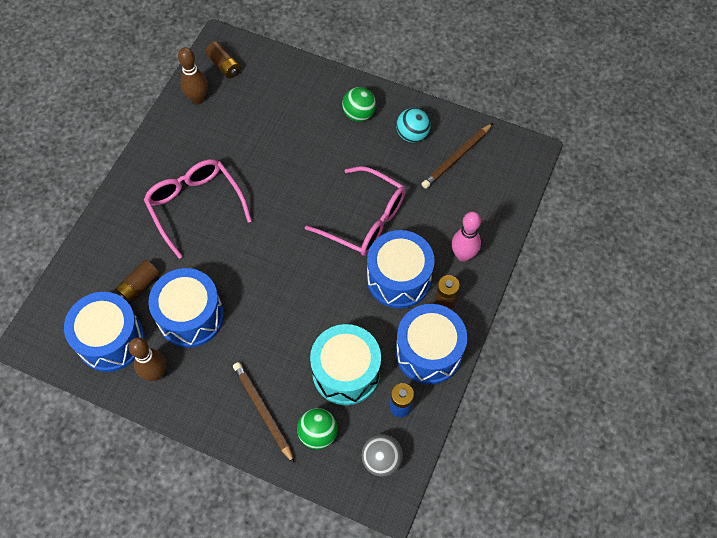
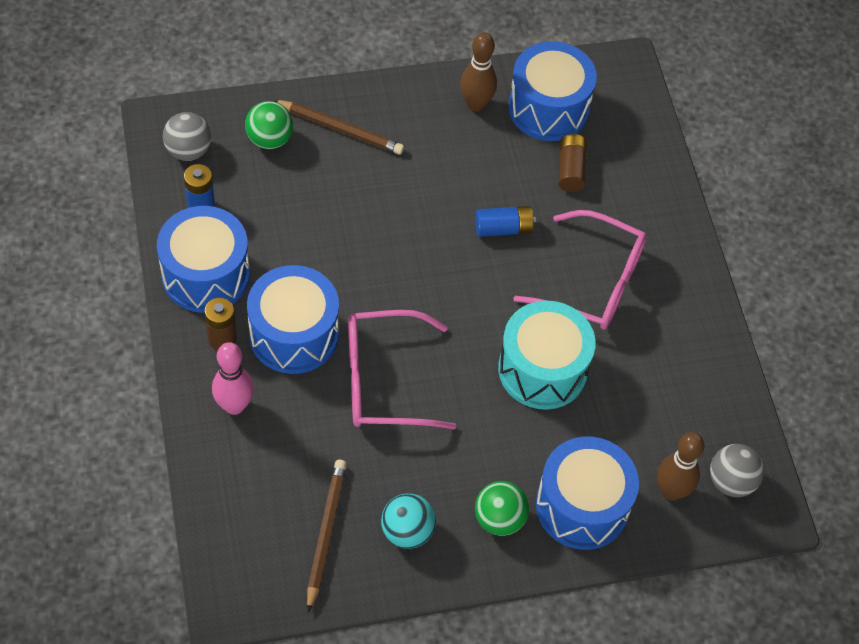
camera: 140 degrees right, 5 degrees down
blue drum [148,268,224,348] -> blue drum moved to [536,437,639,550]
brown bowling pin [178,47,208,105] -> brown bowling pin moved to [657,432,704,501]
brown battery [205,41,241,78] -> grey ball [710,444,764,497]
turquoise drum [310,324,381,405] -> turquoise drum moved to [498,301,595,410]
none -> blue battery [475,206,536,237]

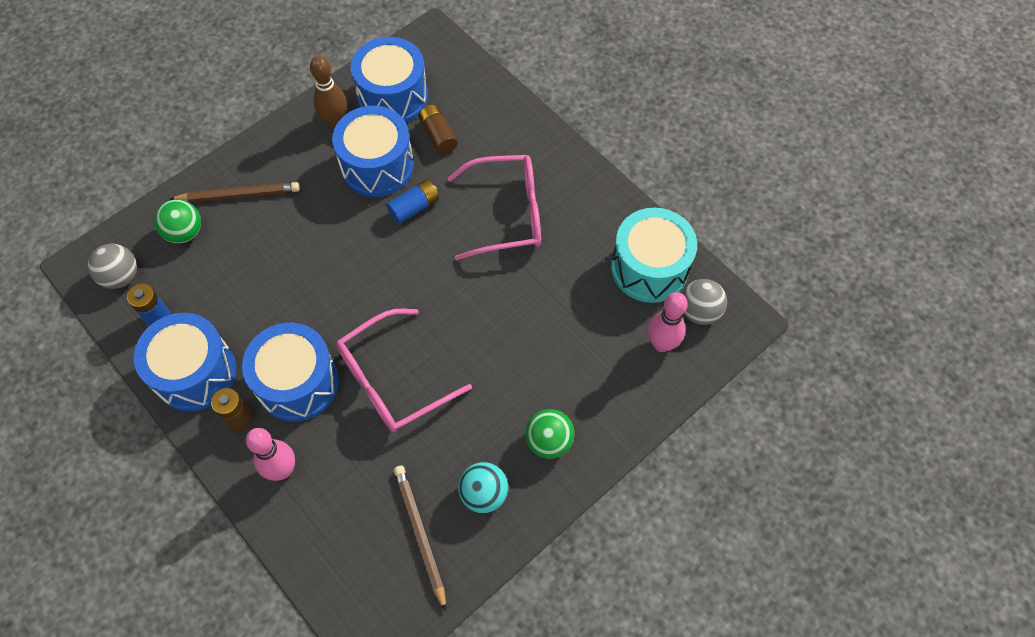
camera: 25 degrees left, 5 degrees up
turquoise drum [498,301,595,410] -> turquoise drum moved to [611,208,697,303]
blue drum [536,437,639,550] -> blue drum moved to [332,106,414,197]
brown bowling pin [657,432,704,501] -> pink bowling pin [648,292,688,352]

